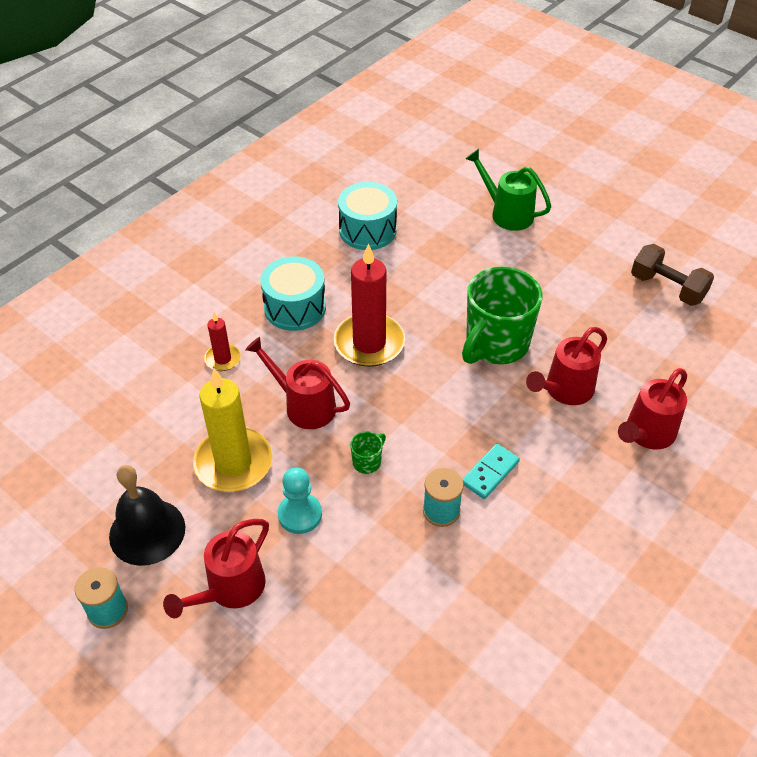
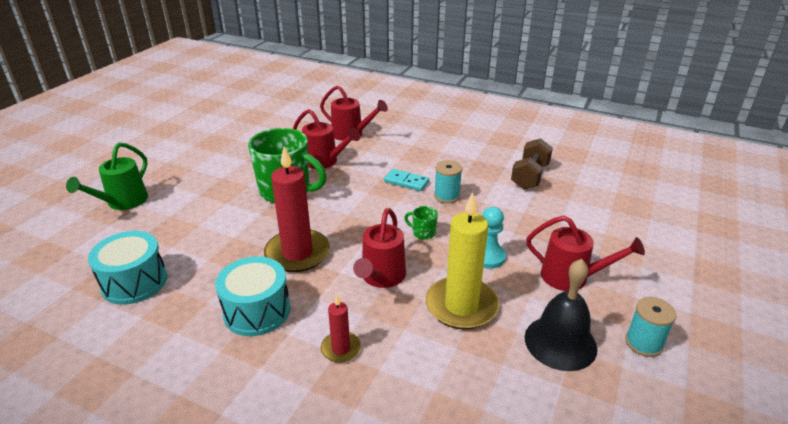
camera: 105 degrees left, 15 degrees down
brown dumbbell [631,244,714,306] -> brown dumbbell moved to [511,138,553,189]

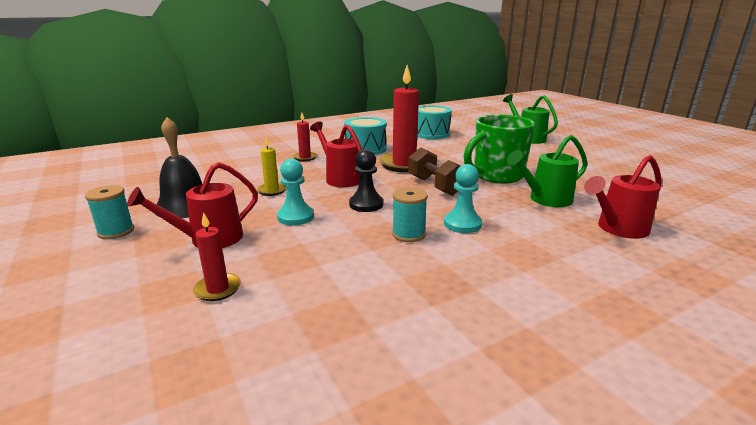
camera: 125 degrees right, 10 degrees down
red watering can [293,109,360,169] -> green watering can [507,135,588,207]
turquoise domino [384,169,429,191] -> turquoise pawn [444,164,482,233]
green mug [404,206,438,240] -> black pawn [349,149,383,212]
yellow candle [426,192,499,330] -> yellow candle [257,137,287,196], size x0.50
brown dumbbell [511,138,553,189] -> brown dumbbell moved to [408,147,460,196]
none -> red candle [193,212,241,301]

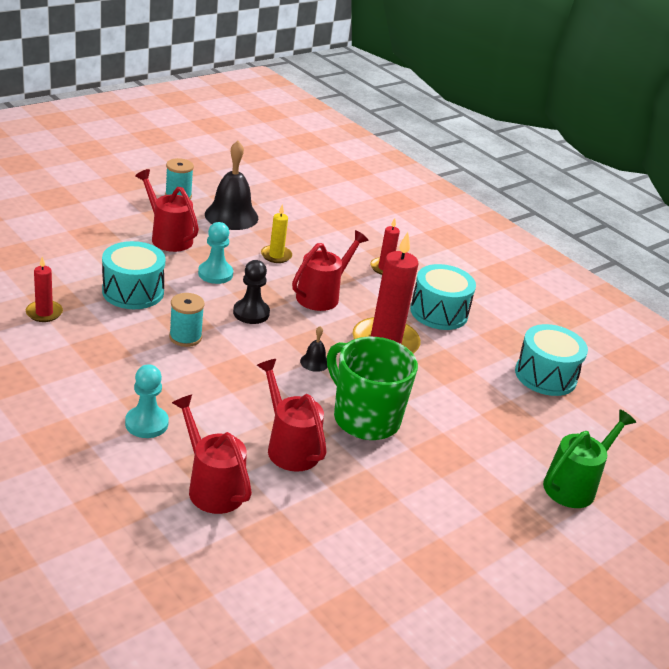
camera: 75 degrees right, 10 degrees up
red candle [193,212,241,301] -> red candle moved to [26,257,63,322]
brown dumbbell [408,147,460,196] -> black bell [300,326,328,372]
turquoise pawn [444,164,482,233] -> turquoise pawn moved to [125,364,169,438]
green watering can [507,135,588,207] -> red watering can [257,359,327,472]
none -> turquoise drum [102,241,166,309]

